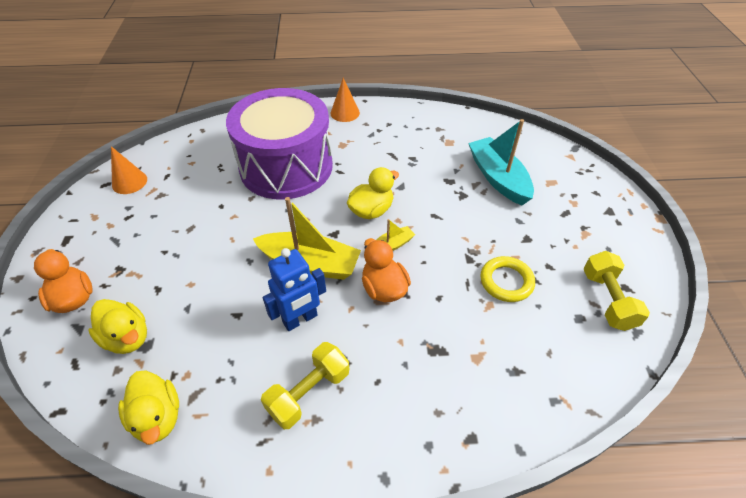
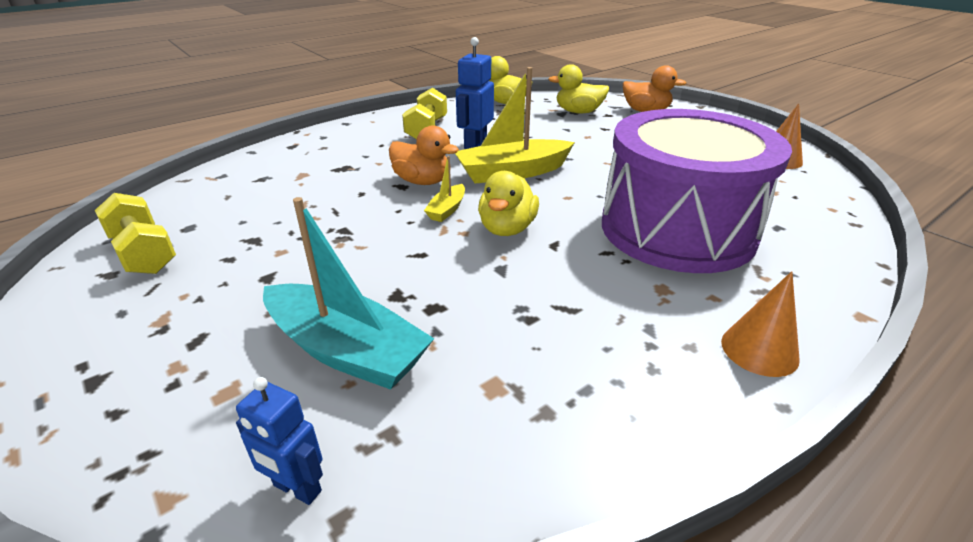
camera: 145 degrees right, 15 degrees down
yellow ring [480,256,535,302] -> none
none -> blue robot [236,377,323,505]

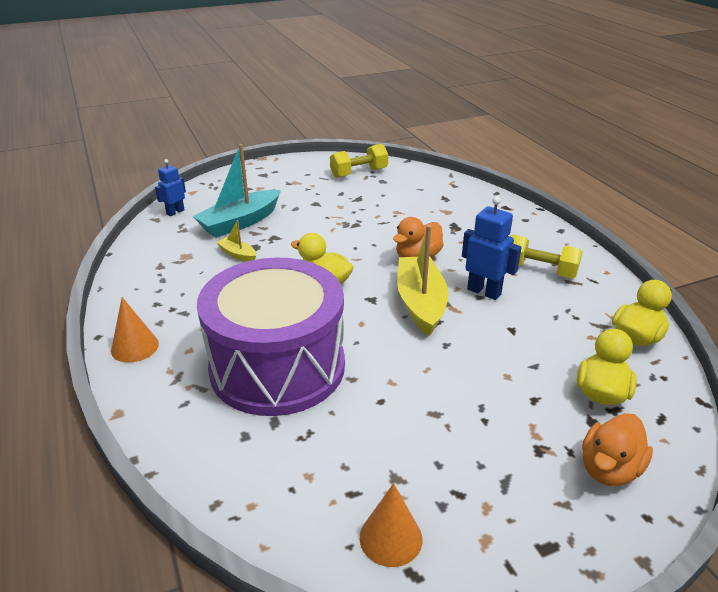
camera: 105 degrees right, 0 degrees up
yellow boat [424,156,465,222] -> yellow boat moved to [216,220,256,262]

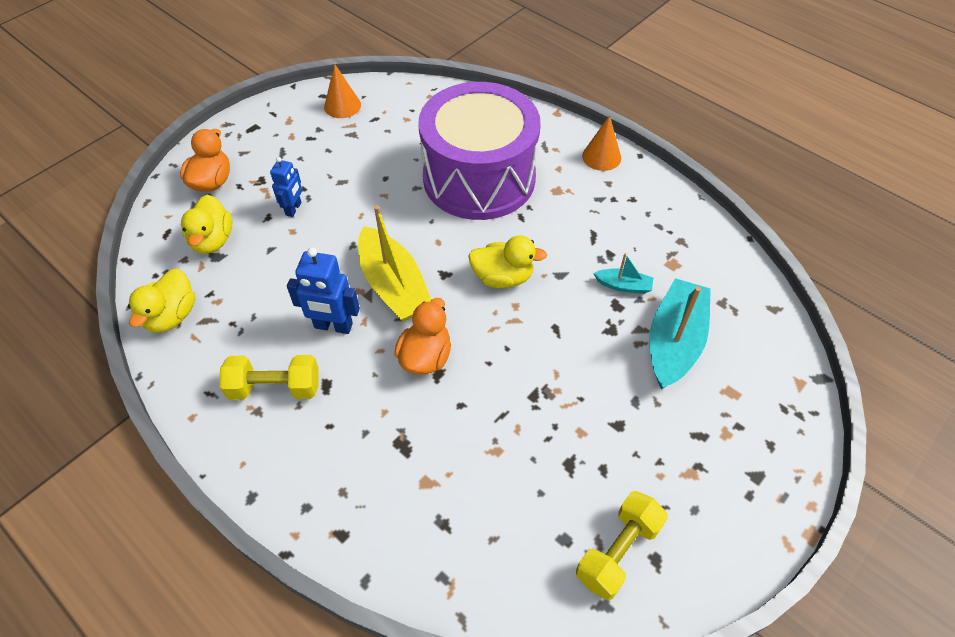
camera: 155 degrees right, 20 degrees up
blue robot [155,159,186,216] -> blue robot moved to [270,157,302,217]
yellow boat [216,220,256,262] -> turquoise boat [593,253,653,294]

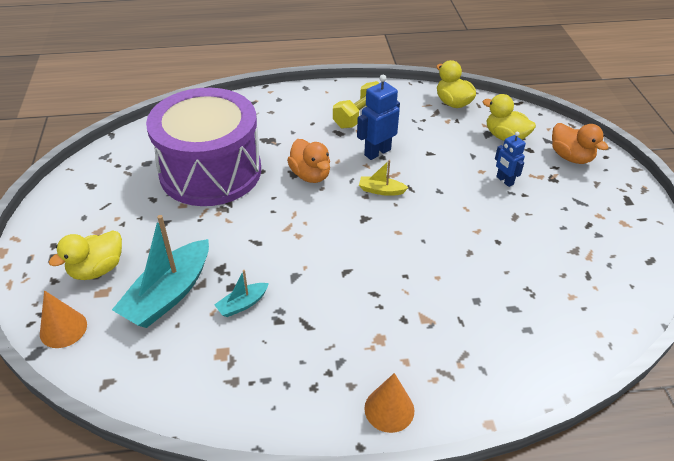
camera: 130 degrees right, 10 degrees down
orange cone [324,64,361,118] -> orange cone moved to [40,290,87,348]
yellow boat [358,205,431,321] -> yellow boat [359,160,408,196], size x0.48
purple drum [418,82,541,220] -> purple drum moved to [146,88,261,206]
yellow duck [468,236,547,288] -> yellow duck moved to [49,230,122,280]
yellow dumbbell [576,491,668,601] -> none
turquoise boat [649,278,711,389] -> turquoise boat turned 60 degrees clockwise [112,215,209,328]

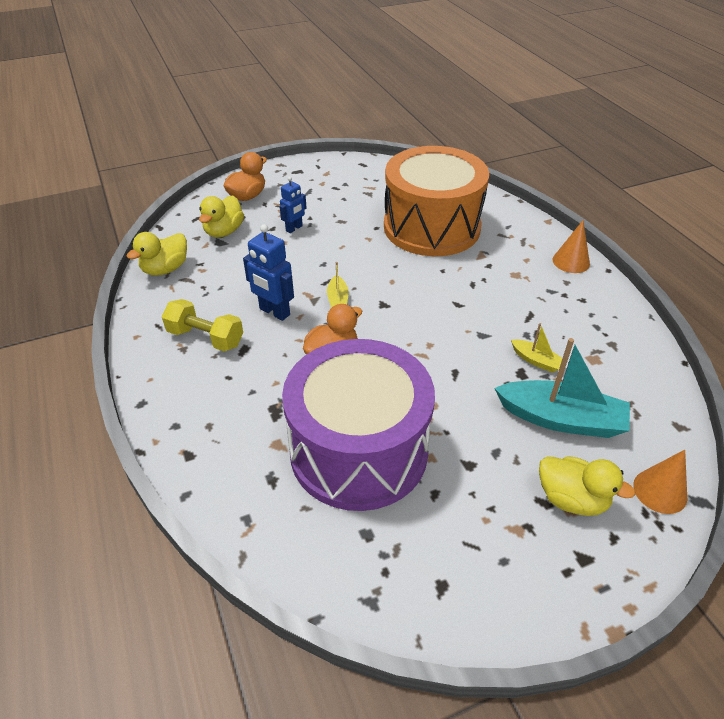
camera: 105 degrees left, 0 degrees up
turquoise boat [214,270,269,317] -> yellow boat [511,323,562,373]
none -> orange drum [384,146,489,256]

